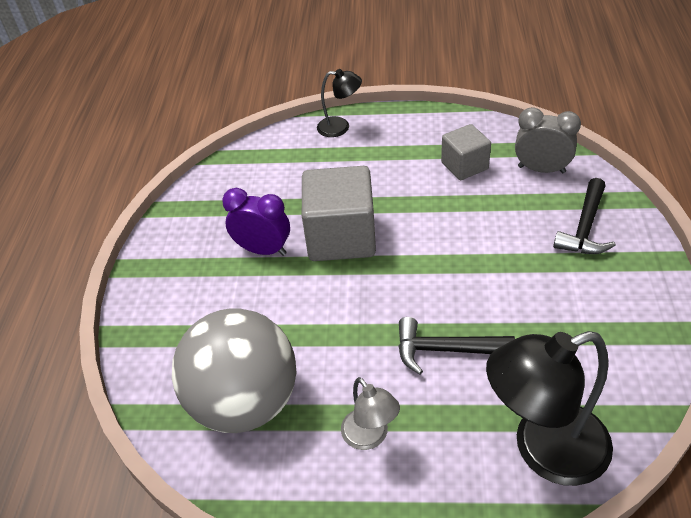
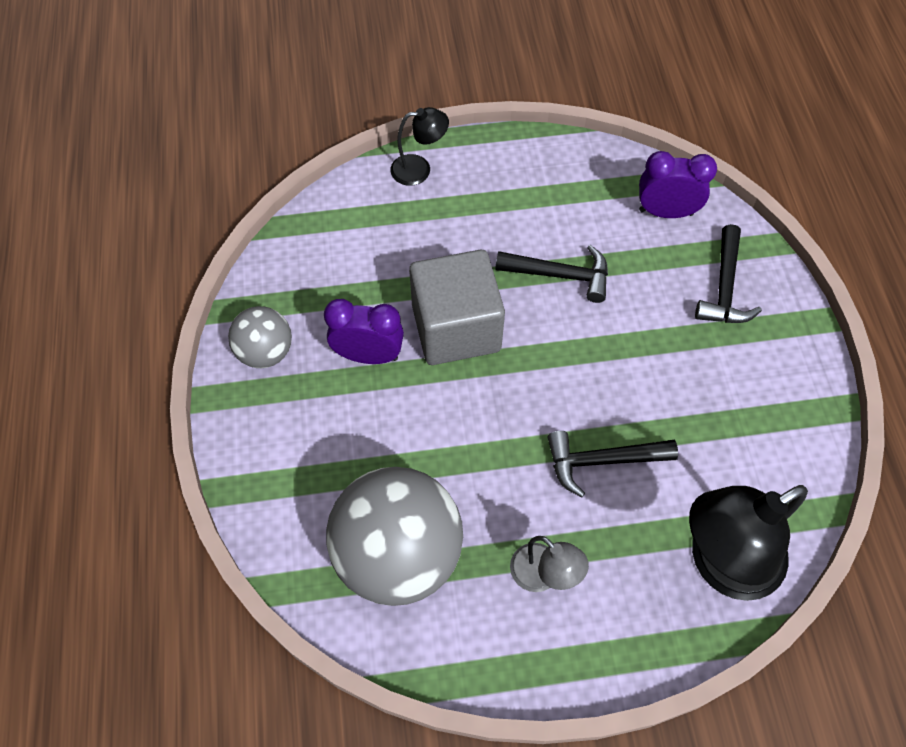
camera: 15 degrees left, 15 degrees up
grey cube [441,124,491,180] -> none
grey clock [515,107,581,173] -> purple clock [639,151,717,218]
none -> grey ball [228,306,292,368]
none -> black hammer [495,245,608,303]

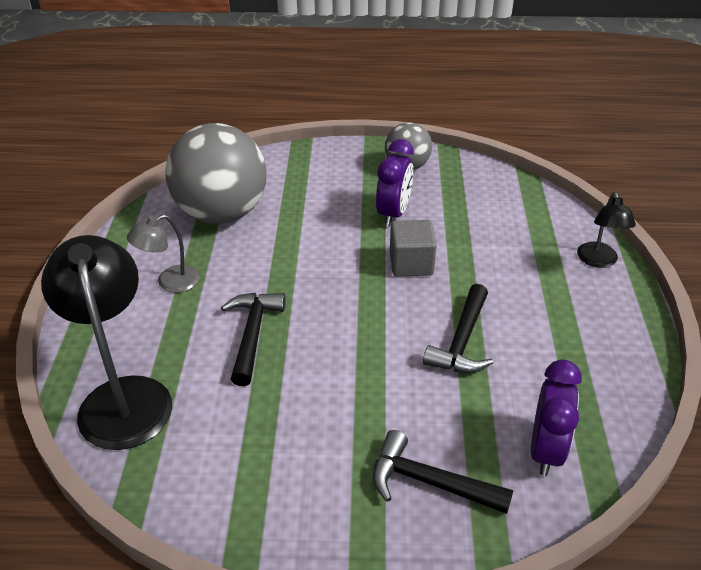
camera: 100 degrees right, 20 degrees down
grey cube [409,250,505,365] -> grey cube [390,220,437,277], size x0.58

